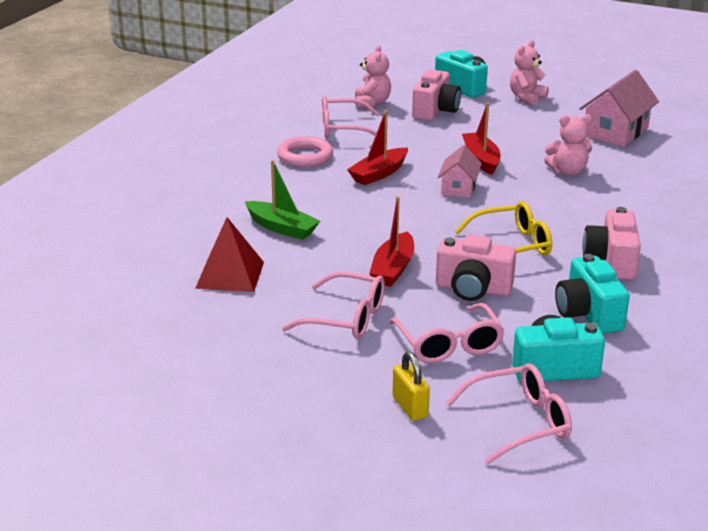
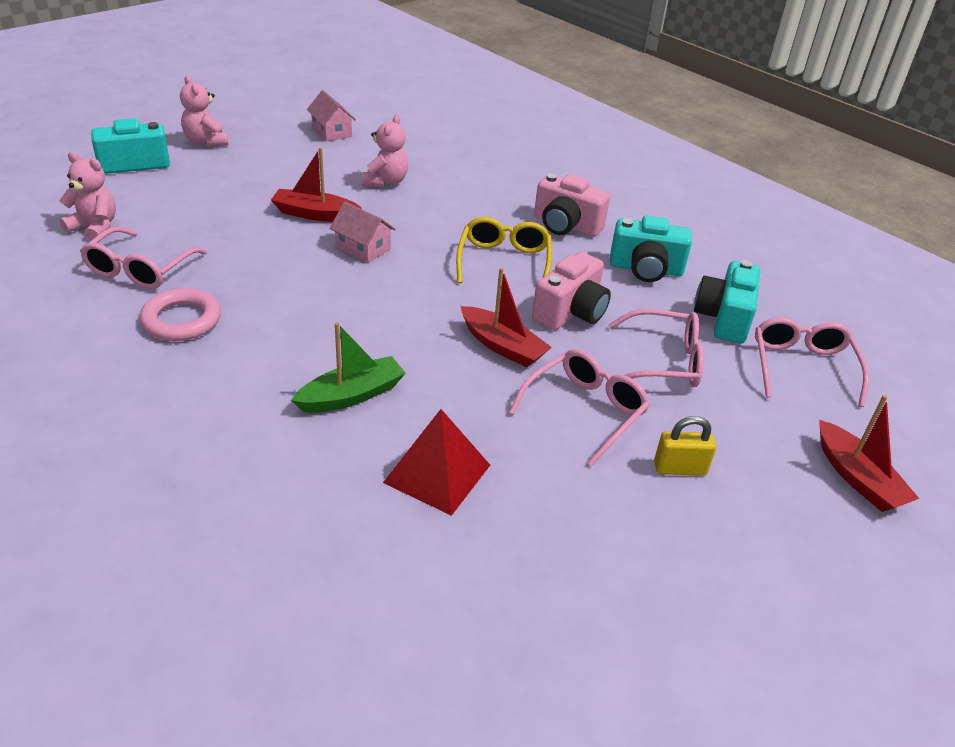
camera: 70 degrees left, 10 degrees up
red boat [347,110,408,185] -> red boat moved to [819,395,920,512]
yellow padlock [393,351,430,421] -> yellow padlock moved to [654,416,716,476]
pink camera [412,70,461,121] -> none
pink house [579,70,659,147] -> pink house [307,90,356,141], size x0.61

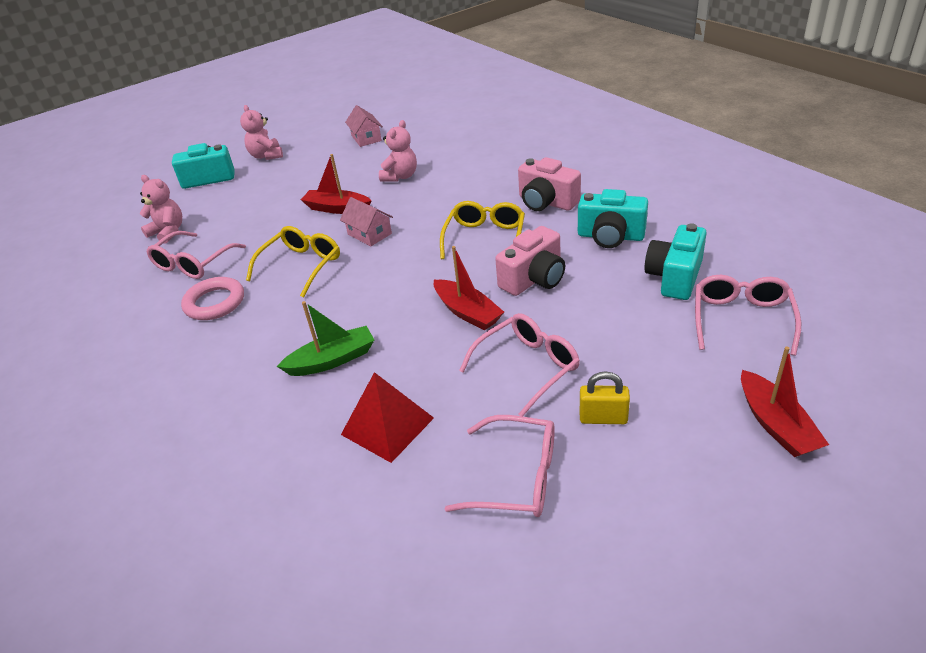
camera: 15 degrees right, 0 degrees up
pink glasses [608,309,704,387] -> pink glasses moved to [444,415,555,517]
none -> yellow glasses [246,226,340,297]

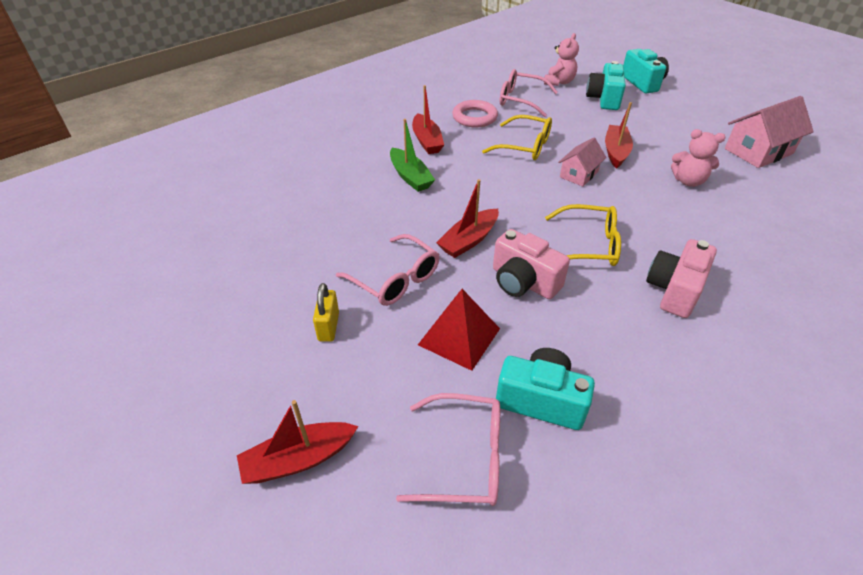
camera: 80 degrees right, 5 degrees up
pink teddy bear [240,105,283,160] -> none
red pyramid [341,372,434,463] -> red pyramid moved to [418,289,500,371]
pink house [345,105,383,147] -> pink house [725,96,814,168], size x1.65
pink glasses [444,415,555,517] -> none
turquoise camera [578,189,648,248] -> turquoise camera moved to [586,61,626,110]
none -> red boat [412,85,444,154]

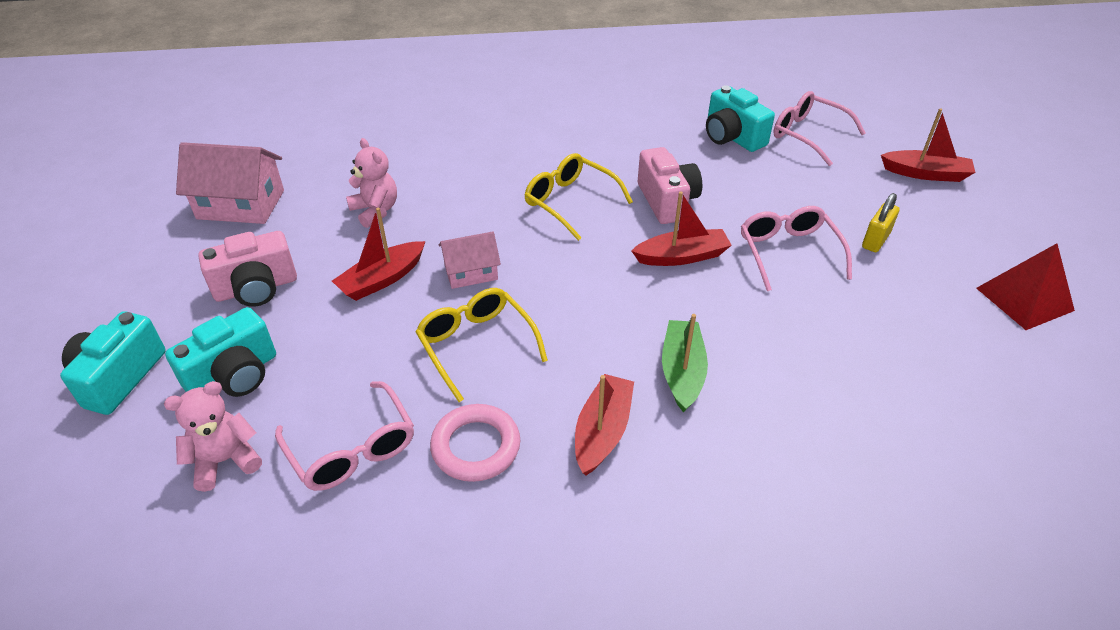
camera: 145 degrees left, 0 degrees up
red pyramid [418,289,500,371] -> red pyramid moved to [976,243,1075,330]
pink camera [646,239,717,318] -> pink camera moved to [198,231,297,307]

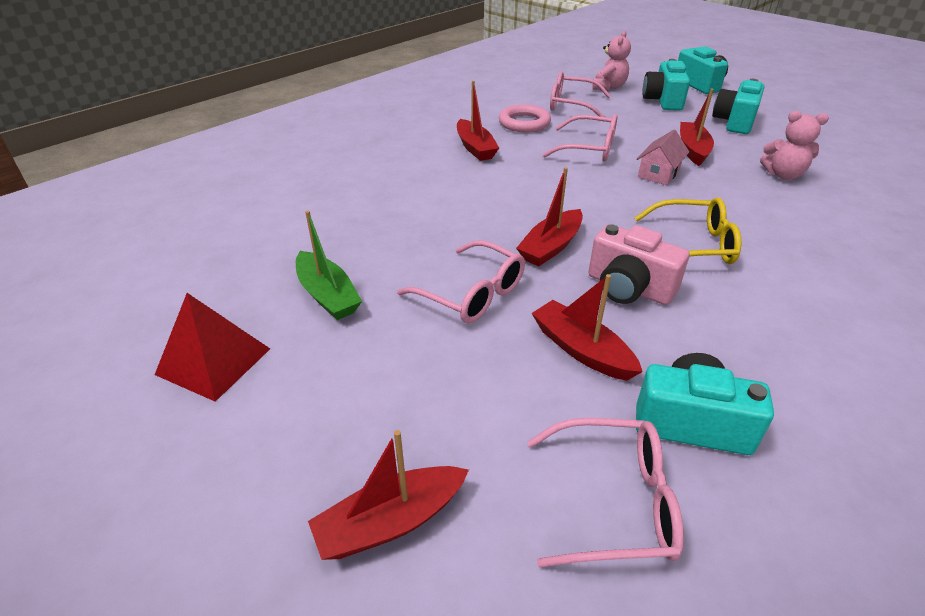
camera: 140 degrees right, 5 degrees down
pink house [176,142,284,224] -> none
pink camera [198,231,297,307] -> turquoise camera [712,79,764,134]
yellow glasses [416,288,548,402] -> pink glasses [542,114,617,161]
green boat [662,314,708,413] -> green boat moved to [296,211,362,320]
yellow padlock [862,193,900,252] -> none
none -> red boat [532,274,643,381]

